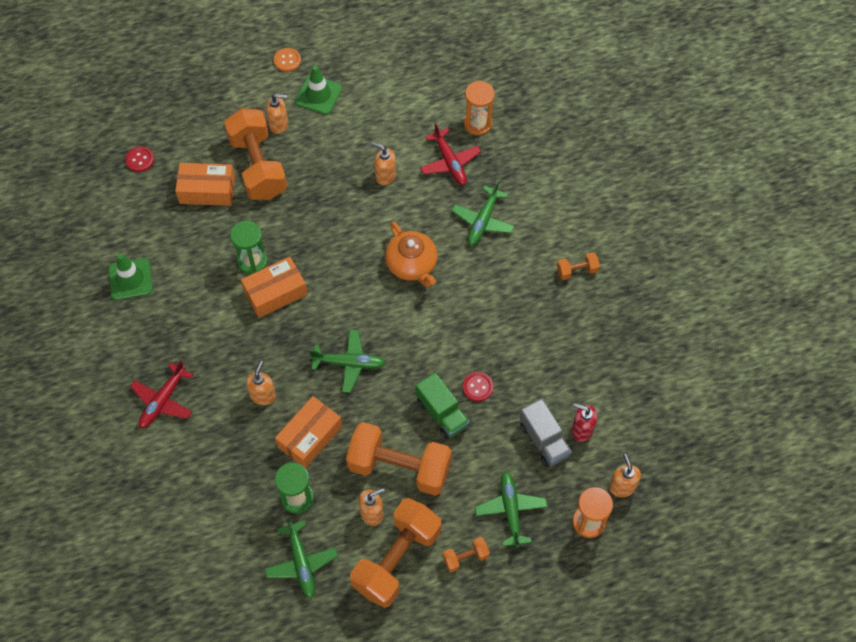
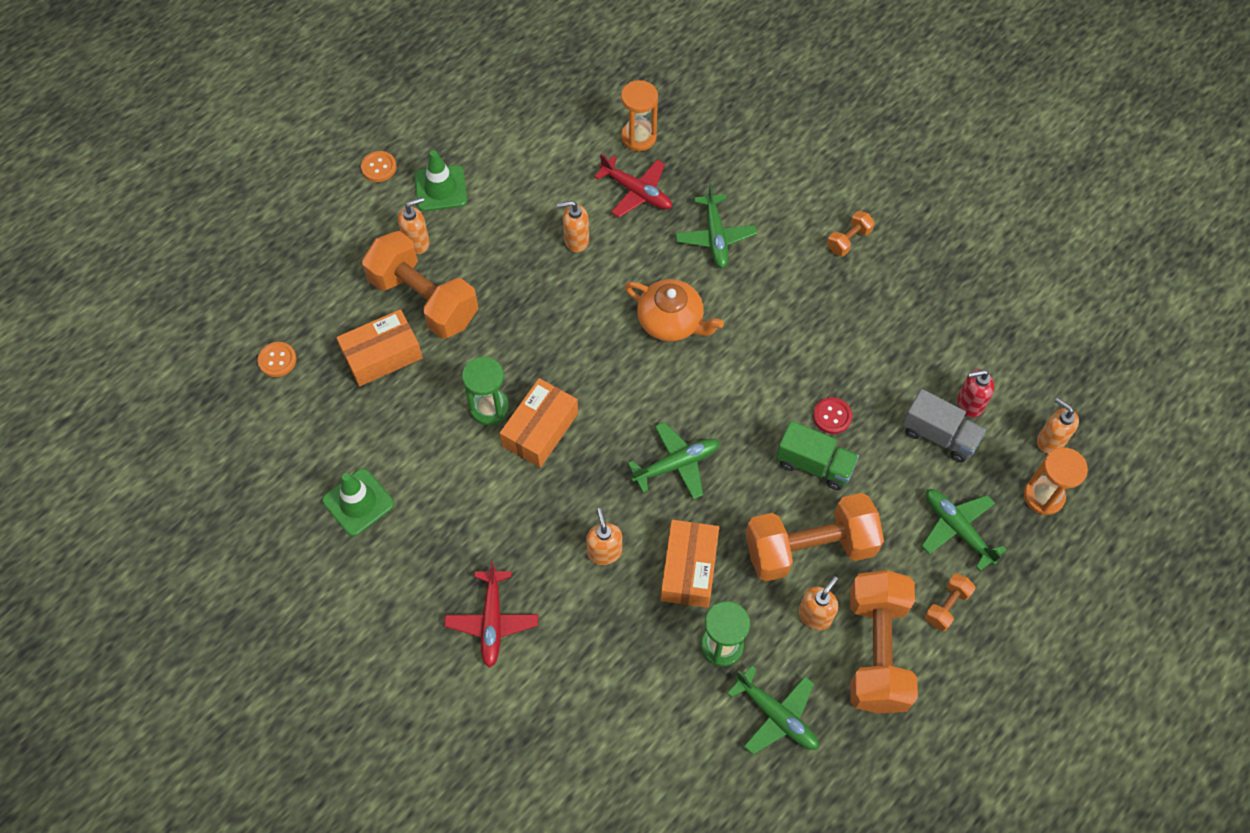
camera: 30 degrees left, 0 degrees up
red button [125,146,154,172] -> orange button [258,342,296,377]

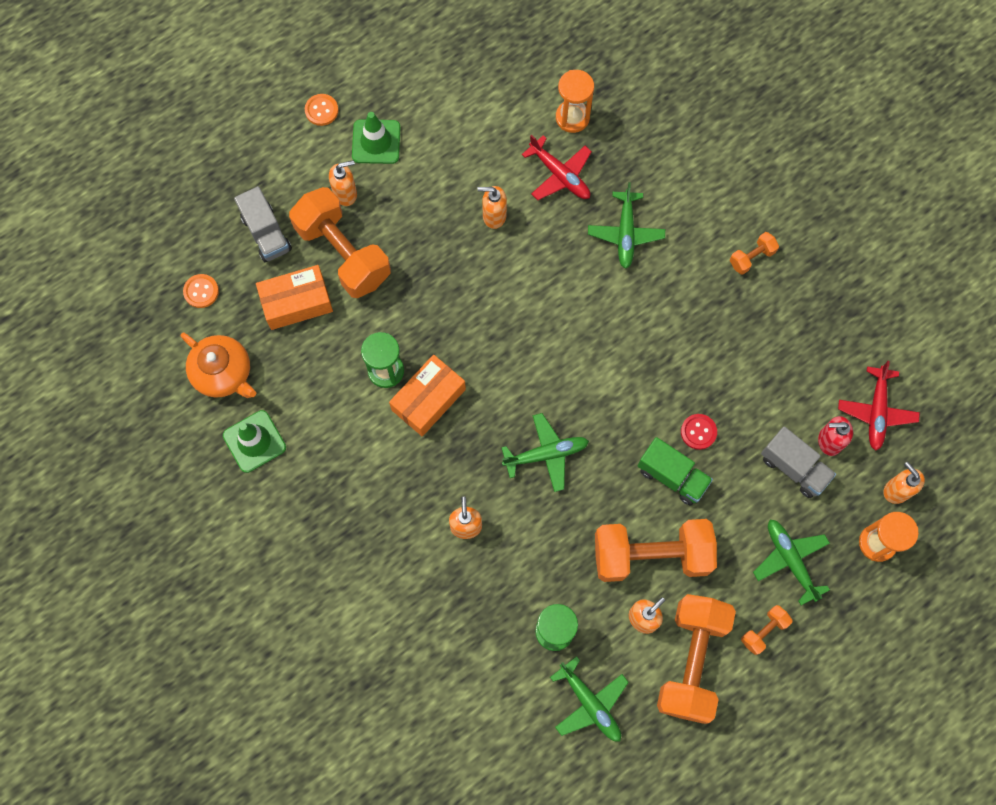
camera: 10 degrees right, 10 degrees up
red plane [445,561,538,668] -> red plane moved to [838,361,920,451]
orange teapot [625,279,724,341] -> orange teapot moved to [181,333,256,398]
orange box [661,520,719,608] -> none
none -> grey truck [234,186,292,262]

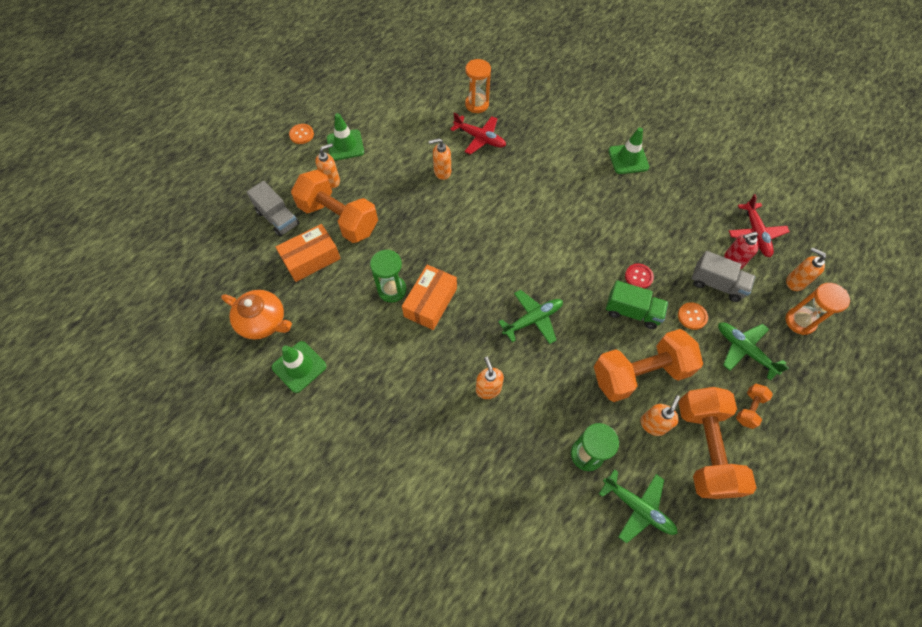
camera: 15 degrees left, 10 degrees down
orange button [183,274,219,308] -> orange button moved to [678,302,708,330]
green plane [588,182,665,269] -> none
orange dumbbell [730,232,779,275] -> green traffic cone [608,128,649,174]

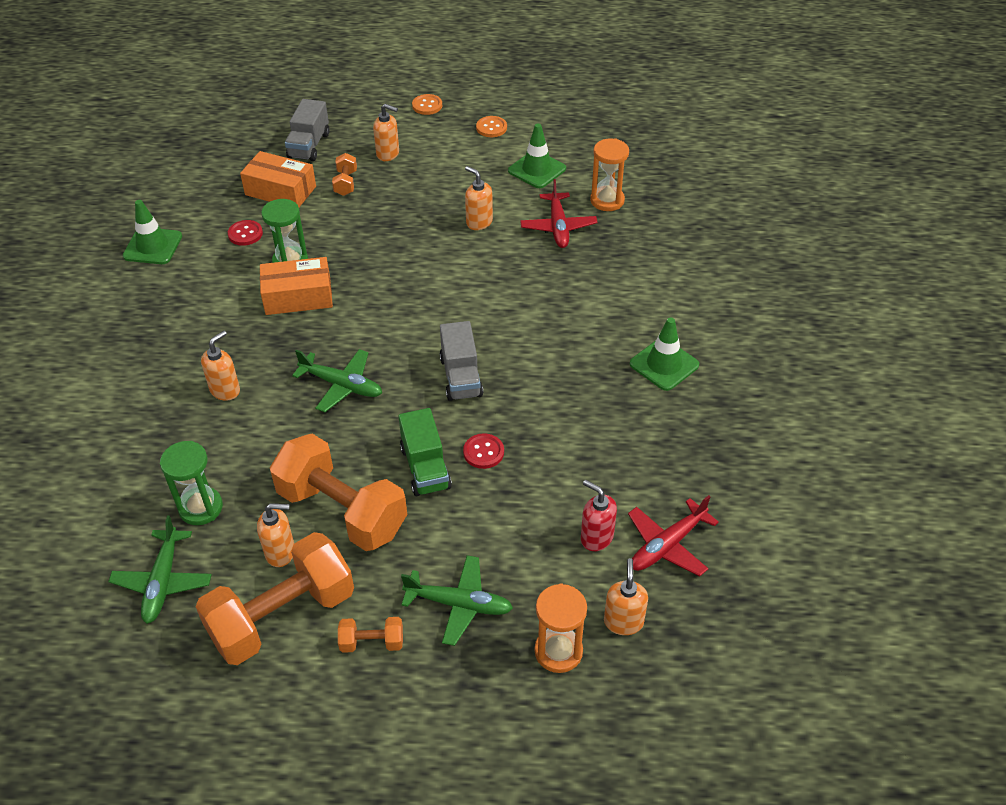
camera: 55 degrees right, 15 degrees down
orange teapot [221,290,292,340] -> none
orange dumbbell [291,170,378,243] -> orange dumbbell [332,153,357,196], size x0.43
green traffic cone [327,113,364,161] -> green traffic cone moved to [508,124,566,188]
orange button [678,302,708,330] -> orange button moved to [476,116,507,137]
grey truck [691,251,755,302] -> grey truck moved to [440,321,483,401]
green plane [718,322,789,381] -> green plane turned 90 degrees clockwise [401,555,513,646]
none -> red button [228,220,263,246]

